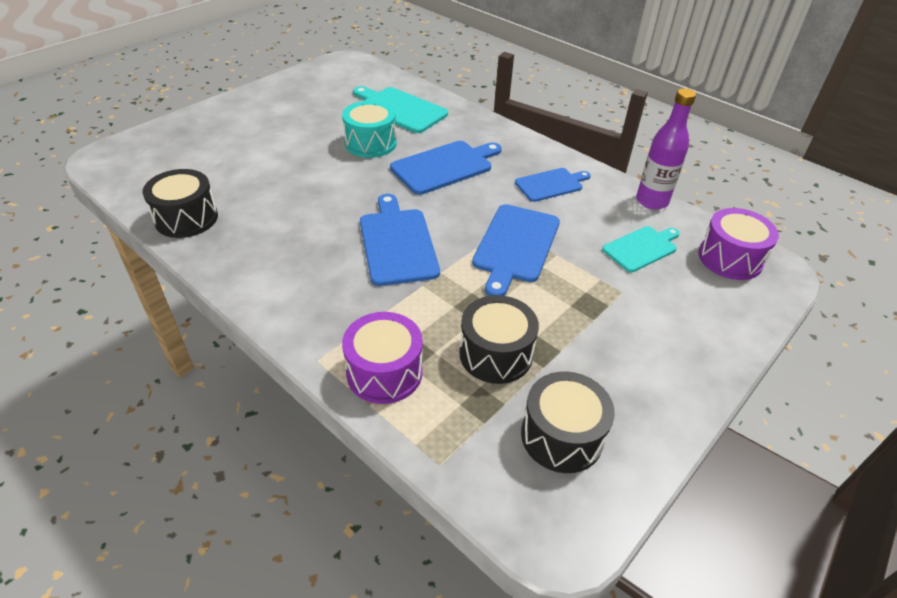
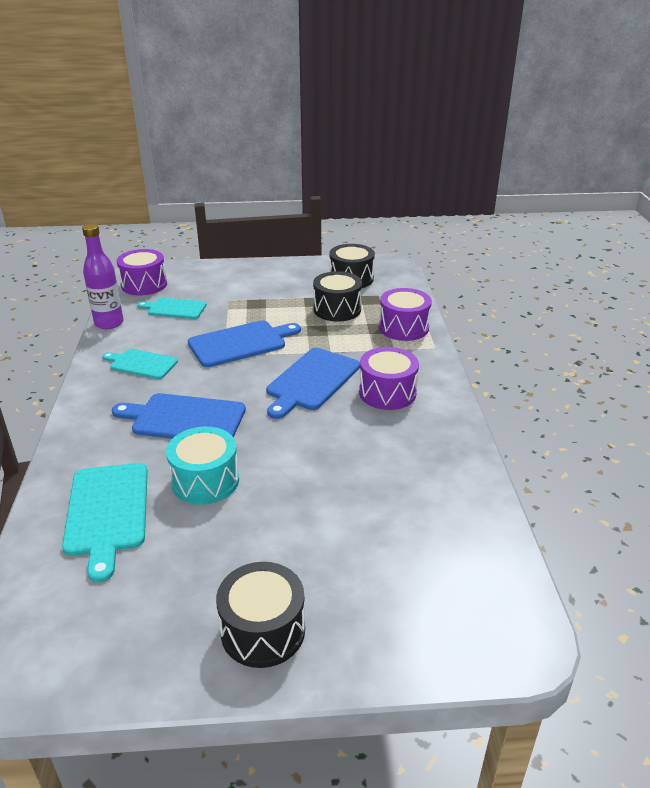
camera: 135 degrees left, 10 degrees down
black drum [143,169,218,238] -> black drum moved to [216,562,305,668]
blue cutting board [515,168,591,202] -> turquoise cutting board [102,349,178,379]
none -> purple drum [359,347,419,410]

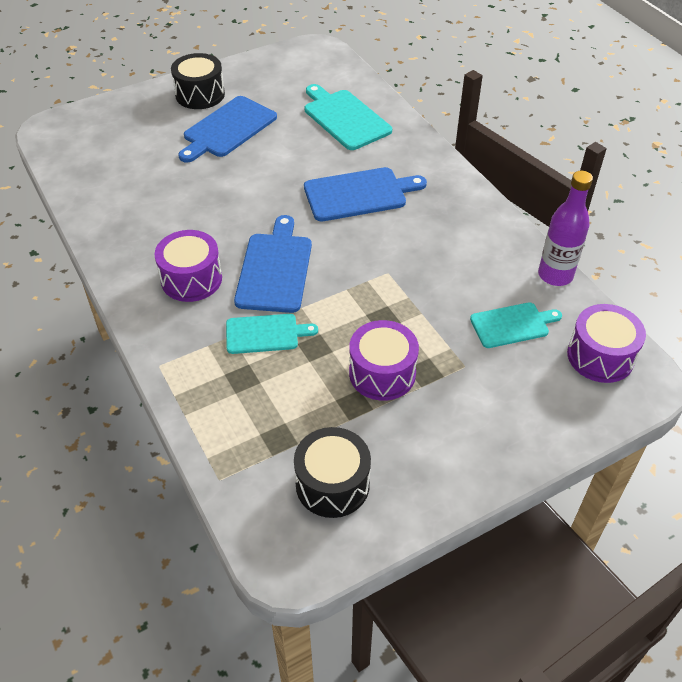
camera: 155 degrees right, 15 degrees up
turquoise cutting board [102,349,178,379] -> turquoise cutting board moved to [226,314,318,354]
turquoise drum [166,427,239,505] -> none
blue cutting board [188,320,301,367] -> blue cutting board moved to [178,96,277,163]
black drum [313,271,362,322] -> none
purple drum [379,288,432,341] -> purple drum moved to [349,320,419,401]

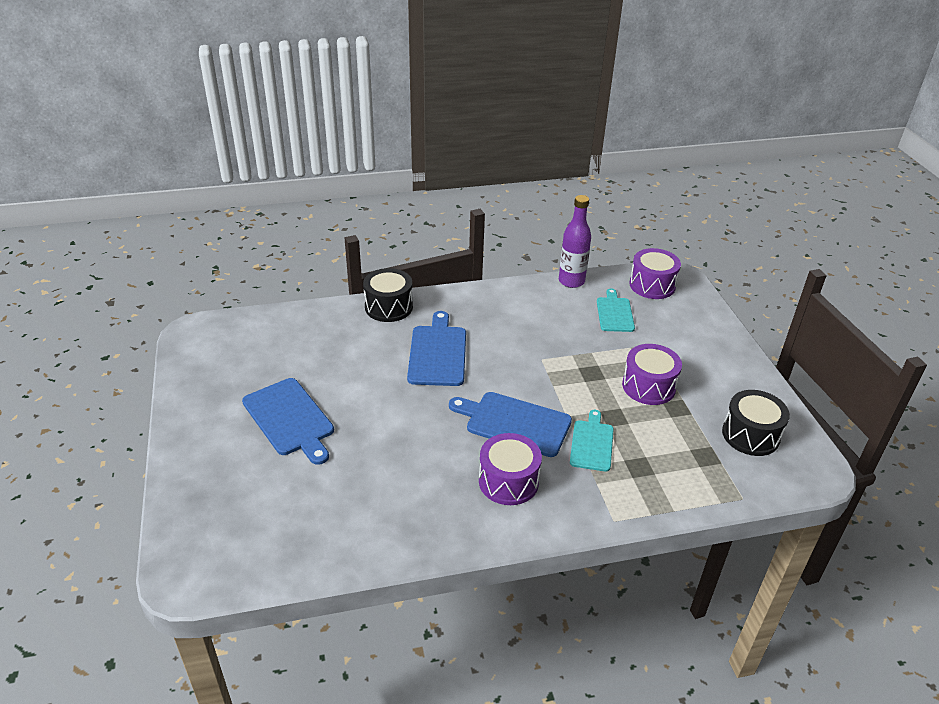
camera: 75 degrees left, 10 degrees down
black drum [171,53,225,109] -> black drum moved to [363,268,413,322]
turquoise cutting board [305,84,392,150] -> none

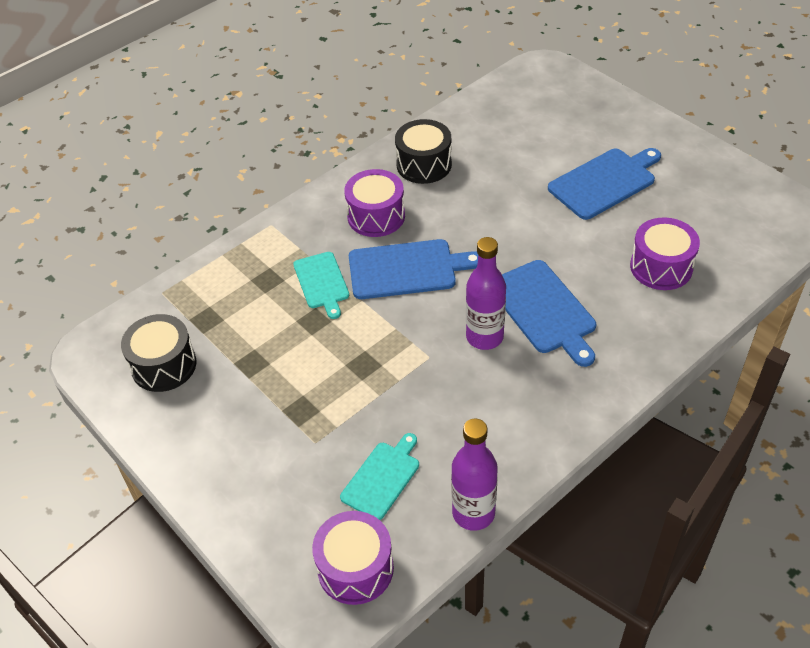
camera: 155 degrees right, 10 degrees up
blue cutting board [242,378,334,465] -> blue cutting board turned 120 degrees clockwise [548,148,661,220]
black drum [363,268,413,322] -> black drum moved to [395,119,452,184]
turquoise cutting board [597,288,635,332] -> turquoise cutting board turned 120 degrees counterclockwise [340,433,419,520]
purple drum [622,344,682,405] -> purple drum moved to [630,217,700,290]
none -> purple bottle [466,237,506,350]

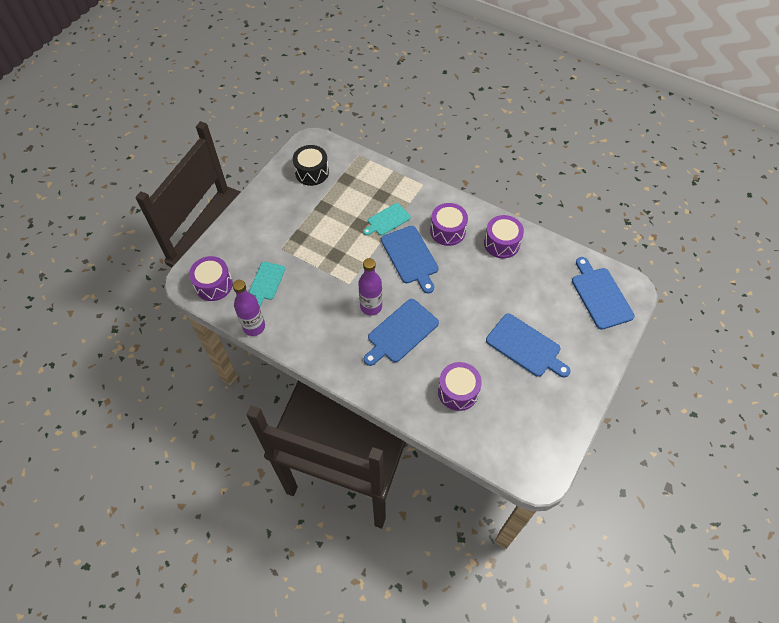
camera: 70 degrees right, 10 degrees up
turquoise cutting board [340,433,419,520] -> turquoise cutting board turned 90 degrees clockwise [249,262,285,306]
black drum [395,119,452,184] -> purple drum [484,215,524,259]
none -> blue cutting board [572,257,635,330]

